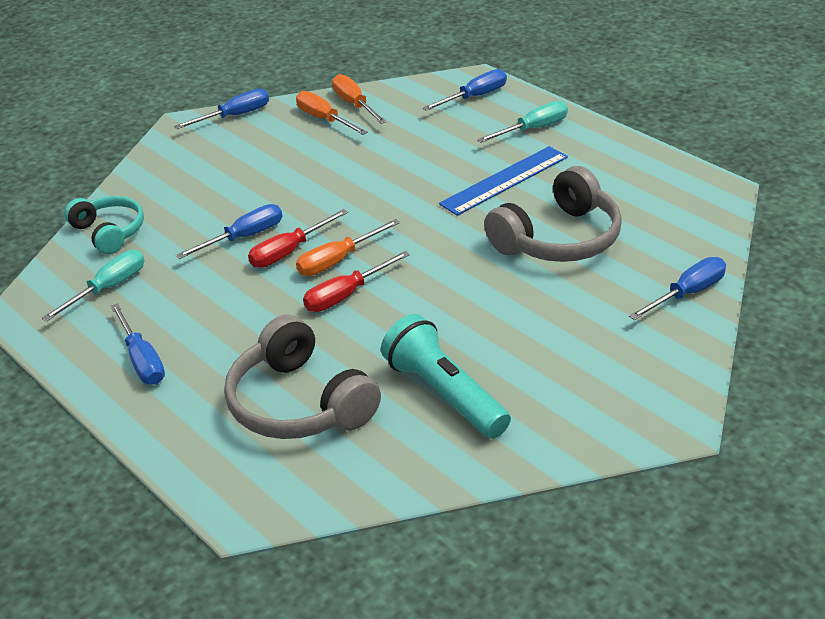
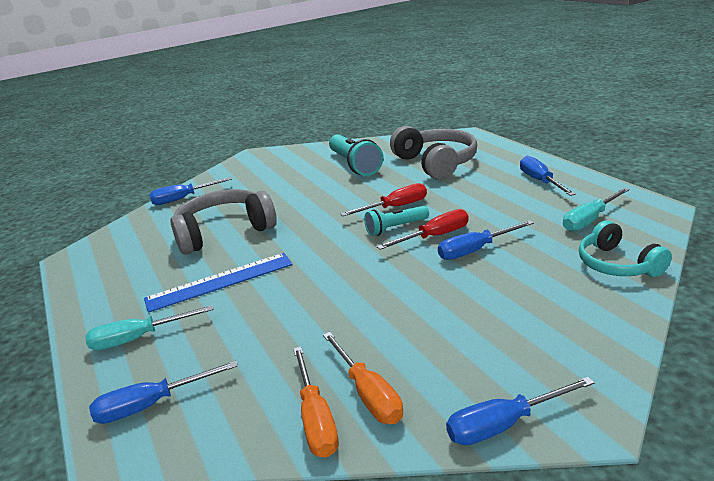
camera: 165 degrees left, 10 degrees down
orange screwdriver [296,219,400,276] -> turquoise flashlight [364,206,429,236]

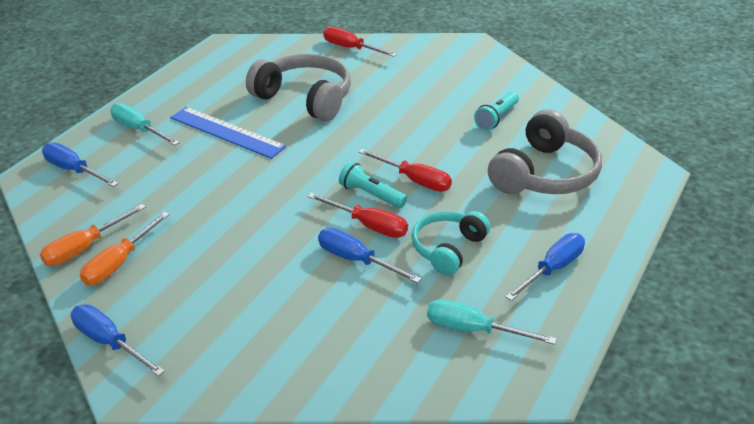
camera: 55 degrees right, 10 degrees up
blue screwdriver [149,177,232,205] -> red screwdriver [323,26,397,57]
turquoise flashlight [329,134,383,176] -> turquoise flashlight [474,92,519,130], size x0.60
turquoise headphones [579,220,672,277] -> turquoise headphones moved to [412,211,491,275]

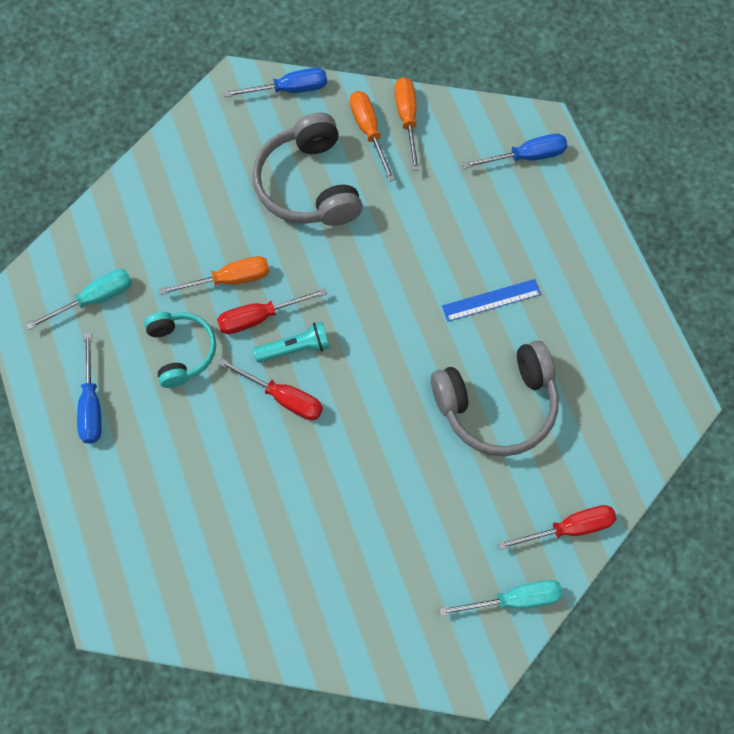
camera: 130 degrees right, 30 degrees up
turquoise screwdriver [110,103,180,145] -> turquoise screwdriver moved to [439,580,563,616]
blue ruler [170,107,287,159] -> blue ruler [442,279,541,322], size x0.66
blue screwdriver [318,228,422,283] -> orange screwdriver [159,256,270,295]
red screwdriver [358,149,452,192] -> red screwdriver turned 135 degrees counterclockwise [219,359,323,420]
turquoise flashlight [474,92,519,130] -> none
grey headphones [488,109,602,194] -> grey headphones moved to [252,112,362,226]

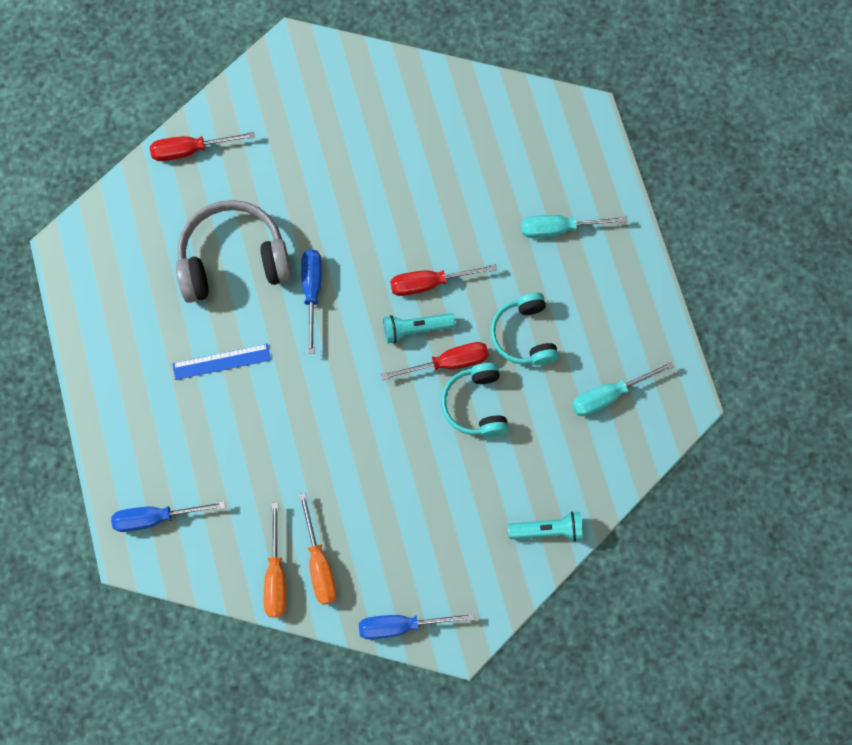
camera: 175 degrees left, 5 degrees up
blue screwdriver [77,333,102,443] -> blue screwdriver moved to [301,249,322,354]
orange screwdriver [159,256,270,295] -> turquoise headphones [441,363,509,437]
red screwdriver [219,359,323,420] -> red screwdriver turned 45 degrees counterclockwise [390,264,497,296]
grey headphones [252,112,362,226] -> none
turquoise screwdriver [439,580,563,616] -> turquoise screwdriver moved to [521,215,628,238]
none -> turquoise flashlight [508,512,583,542]

